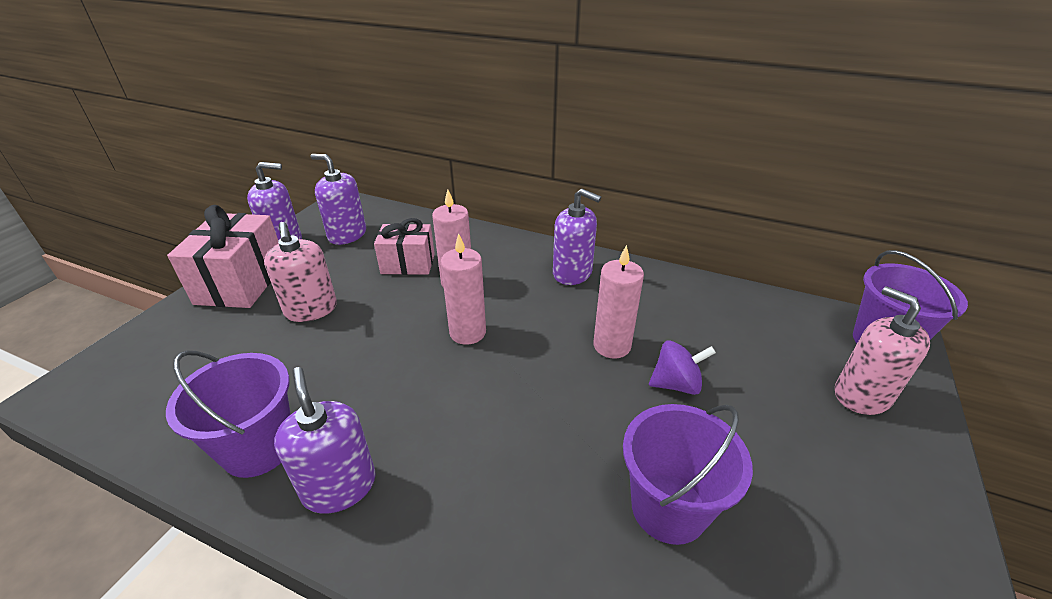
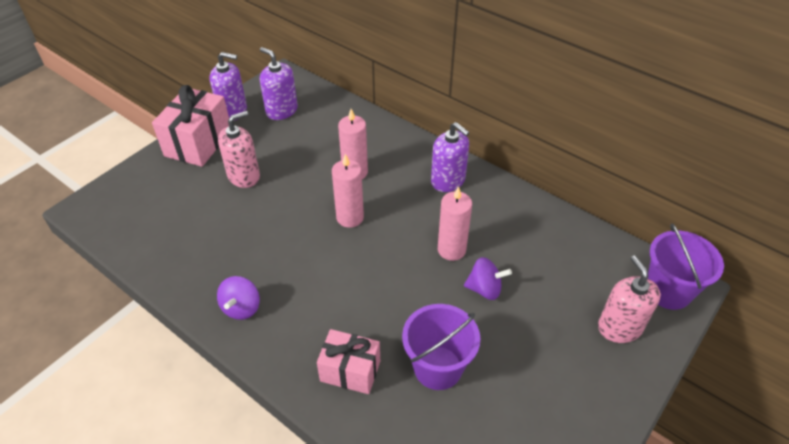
camera: 15 degrees right, 10 degrees up
purple bucket [166,350,291,478] -> none
pink soap dispenser [264,222,337,322] -> pink soap dispenser turned 120 degrees counterclockwise [218,111,260,188]
purple soap dispenser [274,367,376,514] -> purple spinning top [217,276,260,320]
pink gift [374,218,435,275] -> pink gift moved to [317,329,380,394]

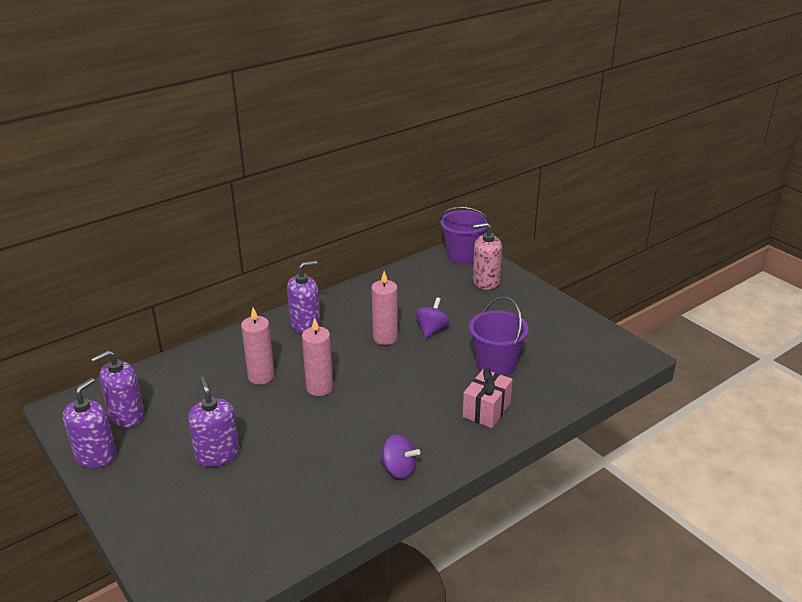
camera: 75 degrees left, 15 degrees down
pink gift [152,85,229,167] -> none
pink soap dispenser [218,111,260,188] -> purple soap dispenser [188,377,240,467]

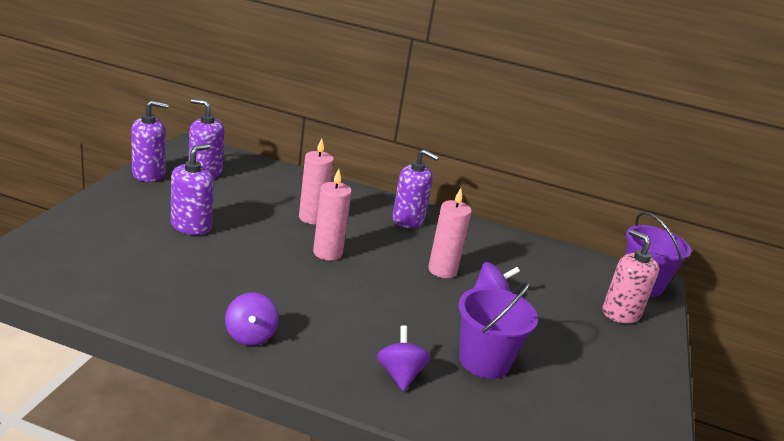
camera: 50 degrees right, 5 degrees down
pink gift [463,368,513,428] -> purple spinning top [377,325,431,391]

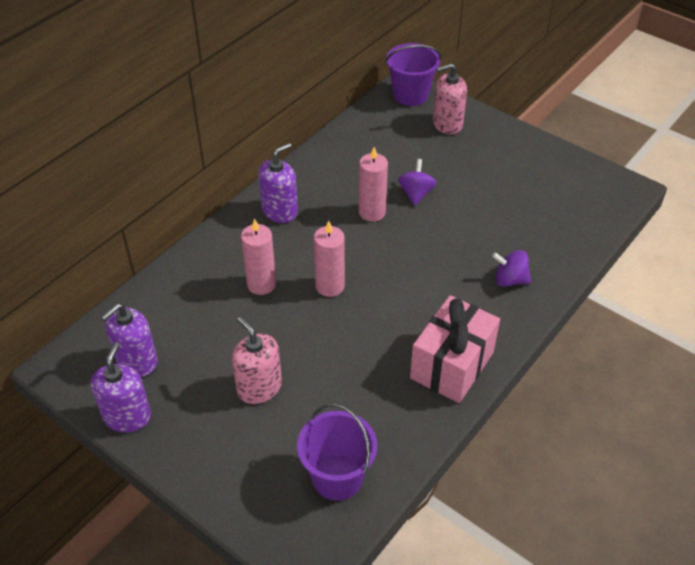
camera: 65 degrees left, 20 degrees up
purple soap dispenser [171,144,214,235] -> pink soap dispenser [232,316,282,404]
purple spinning top [225,292,279,346] -> pink gift [410,295,500,403]
purple bucket [458,281,538,379] -> purple bucket moved to [297,403,377,501]

